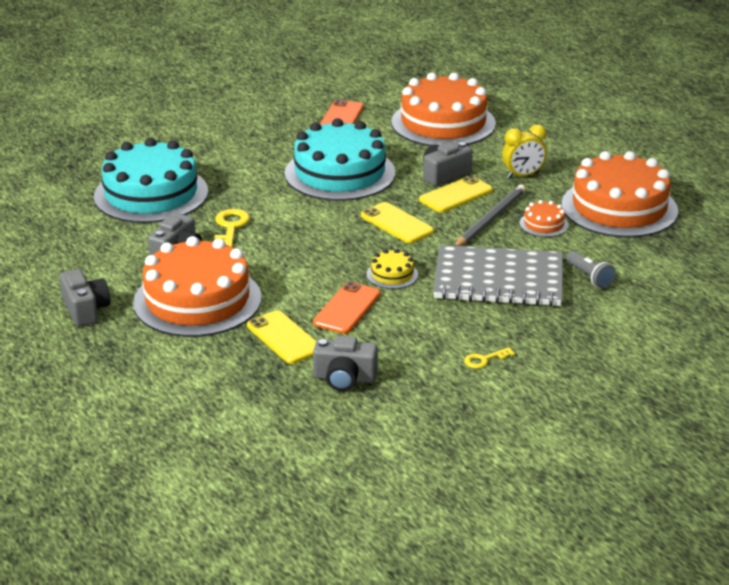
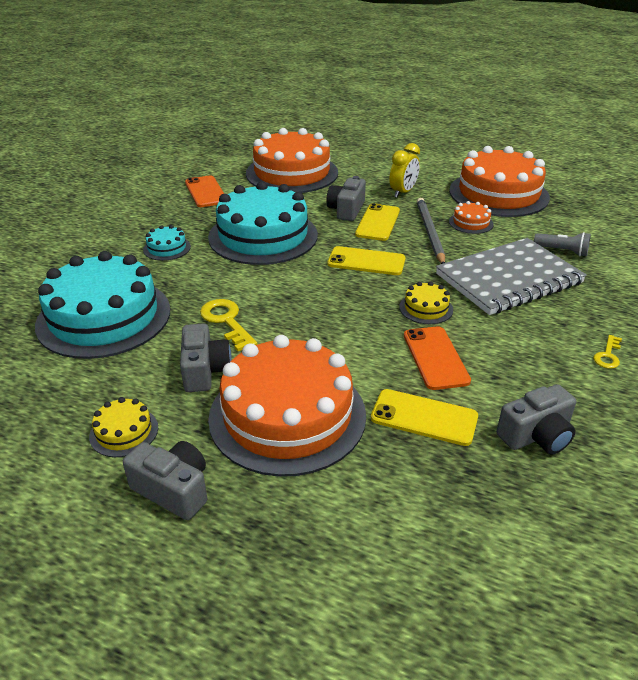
camera: 35 degrees left, 5 degrees up
none -> yellow cake [89,397,158,457]
none -> turquoise cake [143,225,191,261]

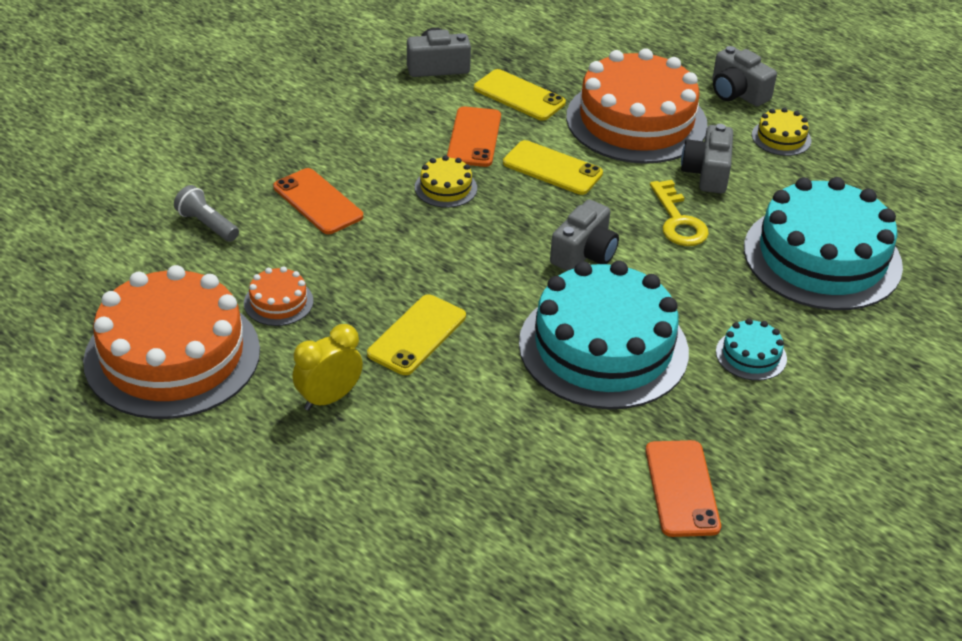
camera: 165 degrees left, 5 degrees up
orange cake [246,128,338,193] -> none
grey camera [326,176,366,221] -> grey camera moved to [550,199,619,271]
yellow phone [328,246,406,275] -> yellow phone moved to [503,140,603,195]
grey pencil [417,198,445,264] -> none
grey notebook [436,238,587,315] -> orange phone [273,168,363,234]
yellow key [593,335,622,369] -> none

